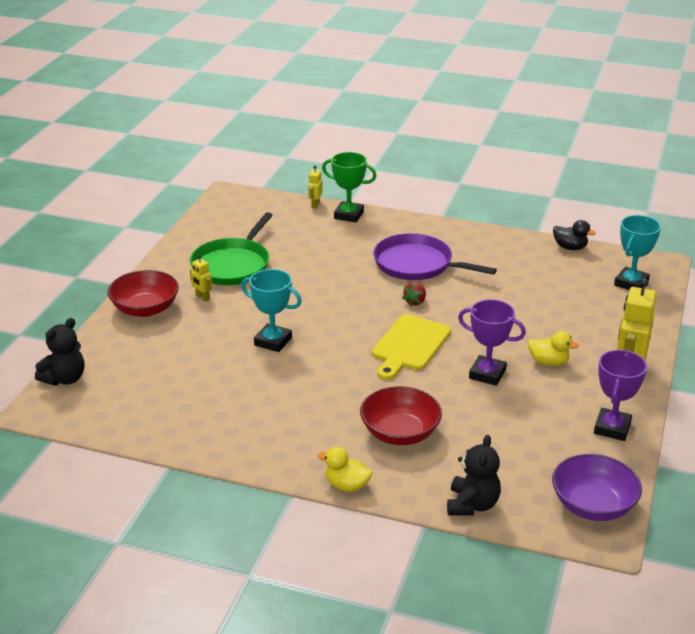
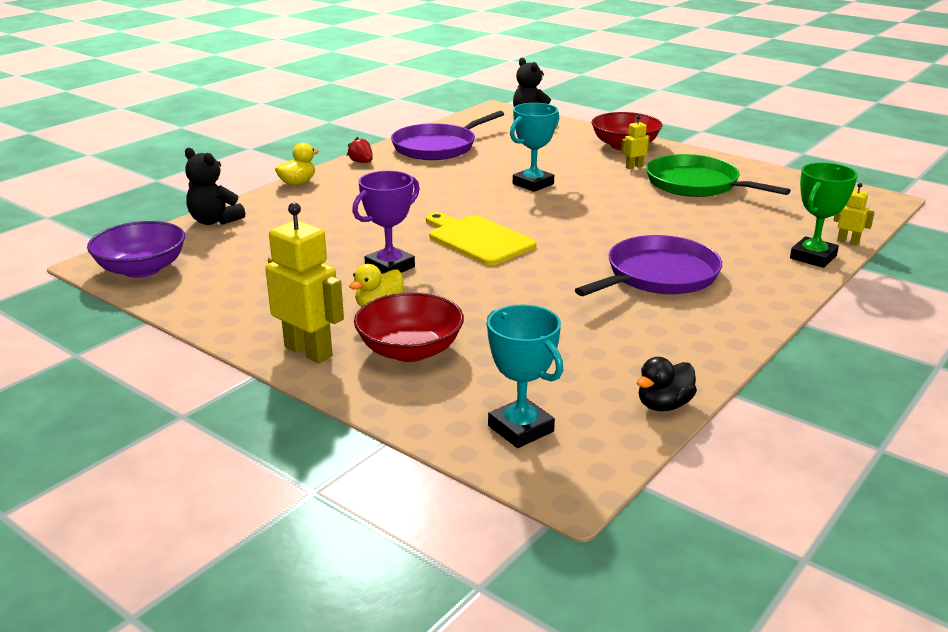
camera: 110 degrees right, 5 degrees down
red bowl [360,386,442,445] -> red bowl moved to [354,292,464,362]
red strawberry [402,282,426,306] -> red strawberry moved to [347,137,373,163]
purple trophy [594,350,647,441] -> none
none -> purple pan [391,111,504,160]

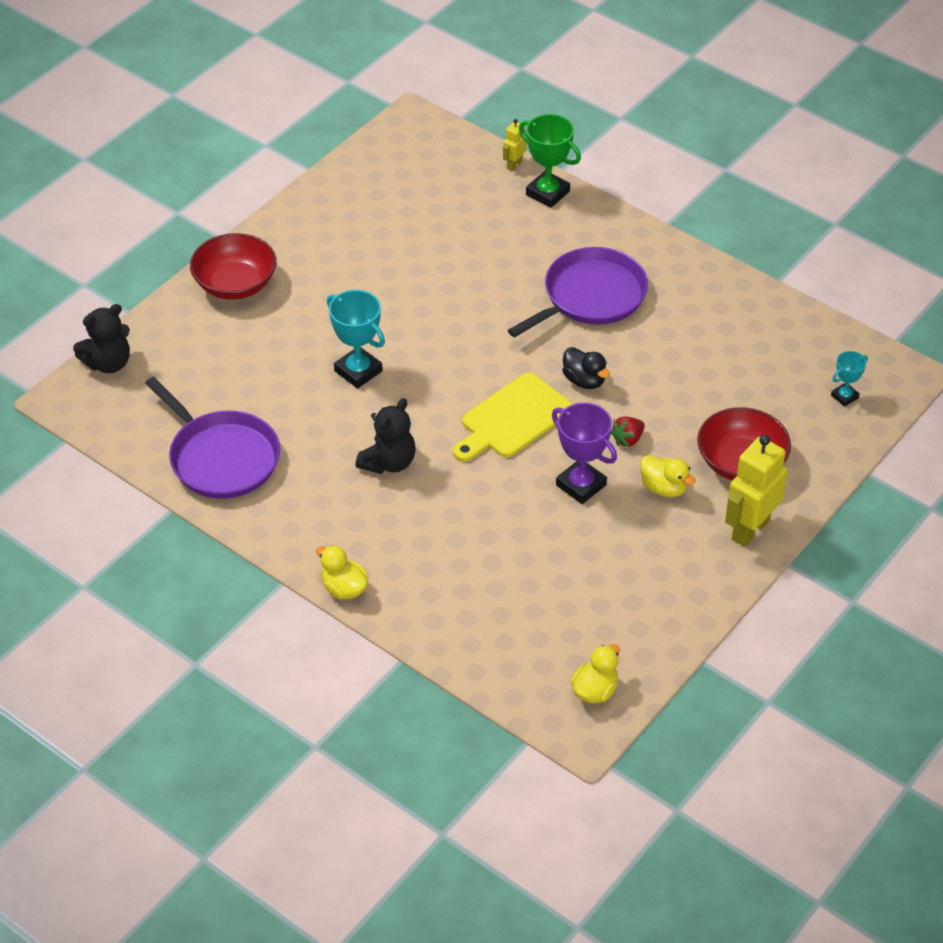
camera: 90 degrees left, 20 degrees up
purple bowl [87,221,185,278] -> yellow duck [571,644,620,703]
black teddy bear [185,148,245,225] -> black teddy bear moved to [356,398,416,474]
red strawberry [347,137,373,163] -> red strawberry moved to [611,416,645,448]
turquoise trophy [486,304,563,448] -> turquoise trophy [831,351,868,407], size x0.57
purple pan [575,235,722,296] -> purple pan turned 90 degrees clockwise [508,247,648,337]
yellow robot [621,115,650,169] -> none
black duck [637,357,697,411] -> black duck moved to [562,347,610,389]
green pan [646,154,791,197] -> none

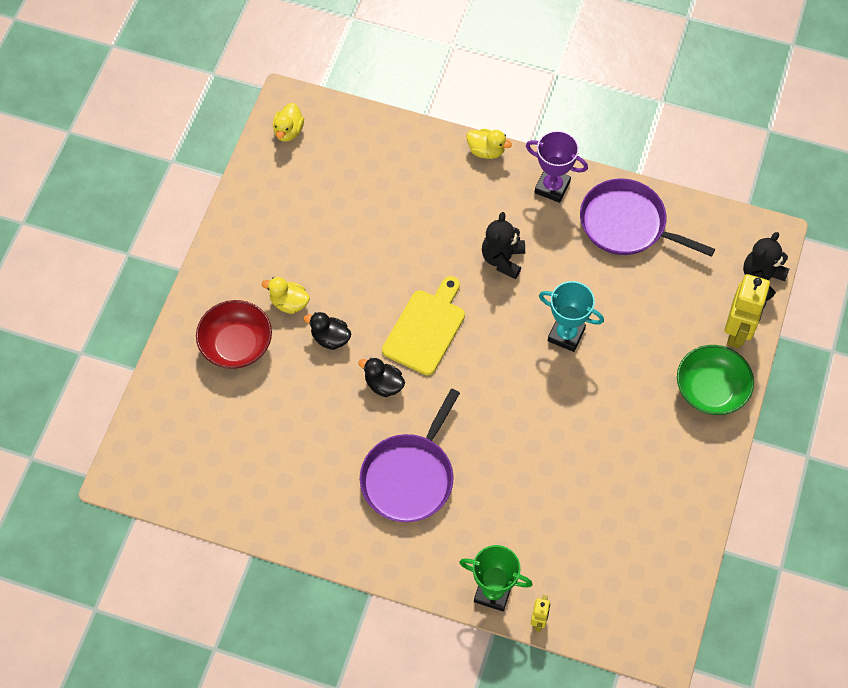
camera: 160 degrees right, 15 degrees up
red bowl [190,233,276,300] -> green bowl [677,345,754,415]
purple trophy [552,403,617,504] -> purple trophy moved to [526,131,588,203]
red strawberry [611,416,645,448] -> black duck [304,312,351,350]
yellow robot [725,435,788,547] -> yellow robot moved to [725,274,770,348]
turquoise trophy [831,351,868,407] -> none

